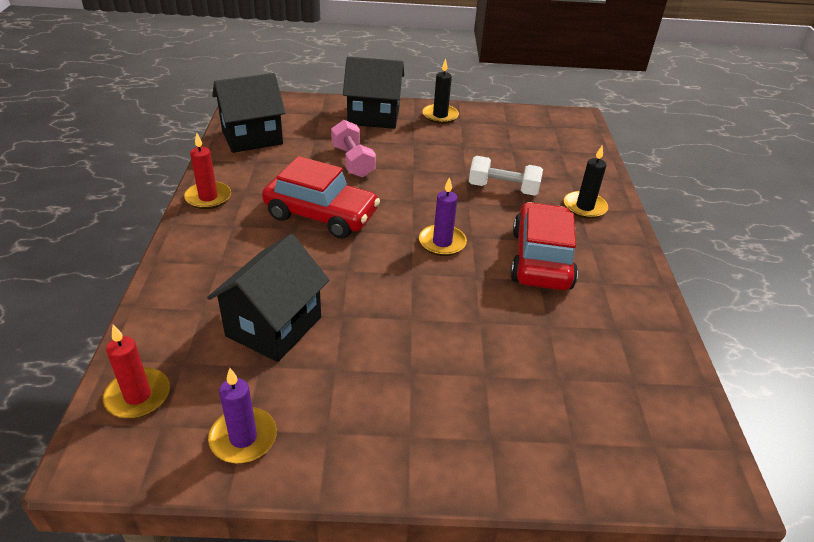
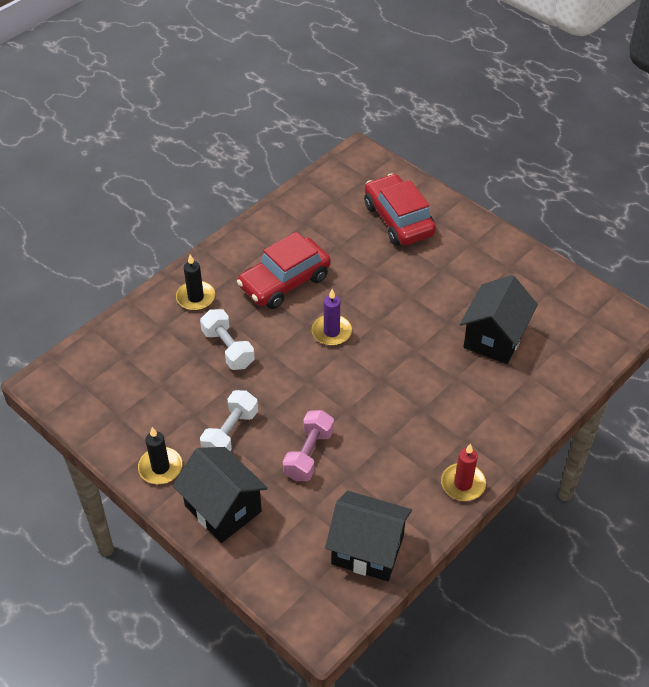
camera: 135 degrees left, 10 degrees up
red candle [102,325,170,419] -> none
black house [207,234,329,362] -> black house turned 45 degrees counterclockwise [460,275,538,364]
purple candle [208,368,277,464] -> none
red car [262,156,380,239] -> red car moved to [364,173,436,246]
none -> white dumbbell [200,390,258,451]

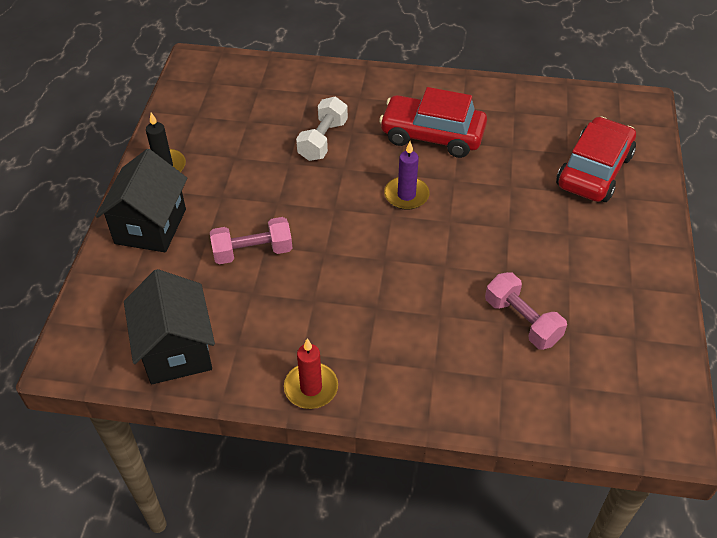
camera: 55 degrees right, 0 degrees up
black candle [176,254,215,311] -> none
white dumbbell [200,390,258,451] -> none
black house [460,275,538,364] -> pink dumbbell [485,272,567,350]

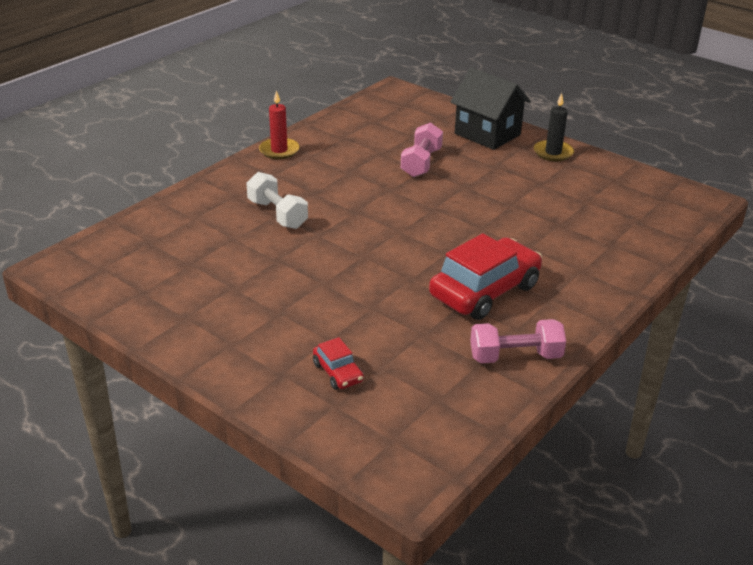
camera: 120 degrees right, 15 degrees down
black house [124,269,215,384] -> none
white dumbbell [296,97,348,161] -> white dumbbell moved to [246,172,308,229]
purple candle [384,141,430,210] -> none
pink dumbbell [485,272,567,350] -> pink dumbbell moved to [470,319,566,363]
red car [556,116,636,202] -> red car [313,337,364,390], size x0.47

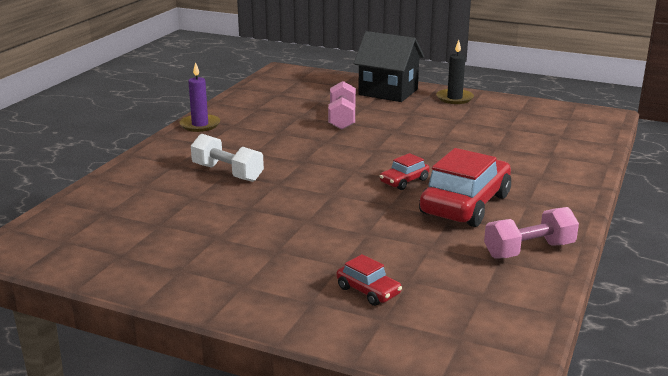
camera: 15 degrees left, 10 degrees down
red candle [259,90,299,159] -> purple candle [179,62,220,132]
none -> red car [380,153,430,190]

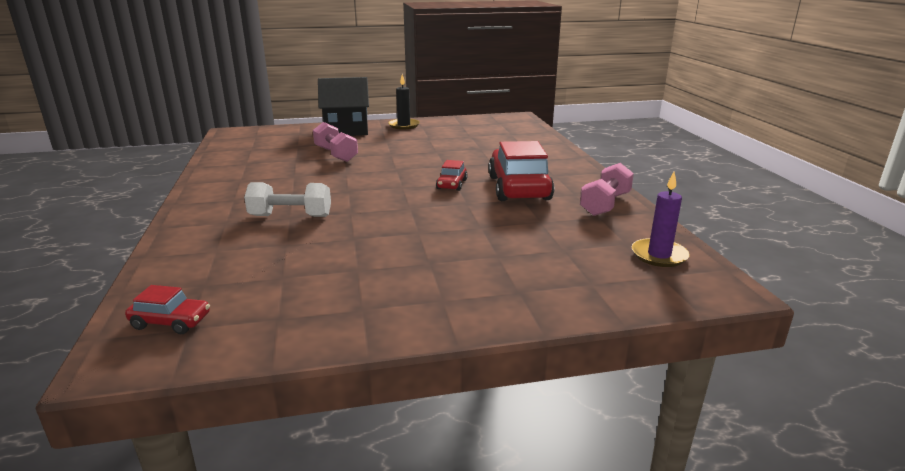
camera: 35 degrees left, 0 degrees up
purple candle [179,62,220,132] -> purple candle moved to [632,172,690,267]
red car [336,254,402,306] -> red car moved to [125,285,210,334]

